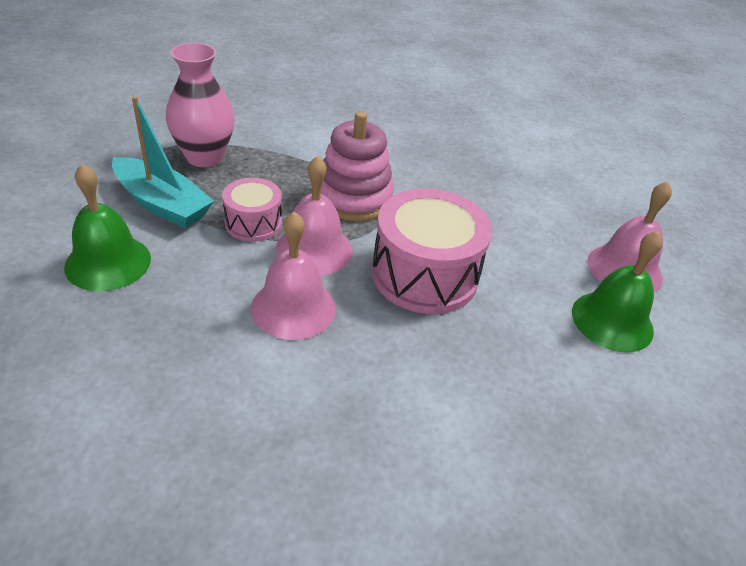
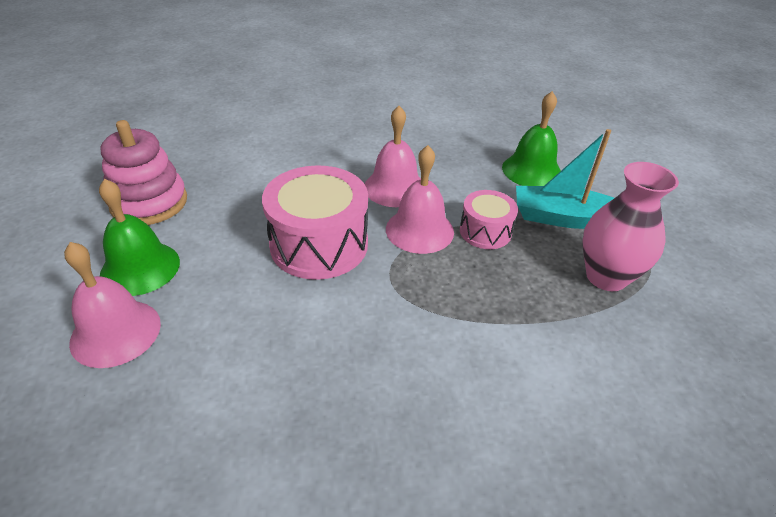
camera: 155 degrees right, 0 degrees up
pink stacking toy [321,111,394,221] -> pink stacking toy moved to [101,120,187,225]

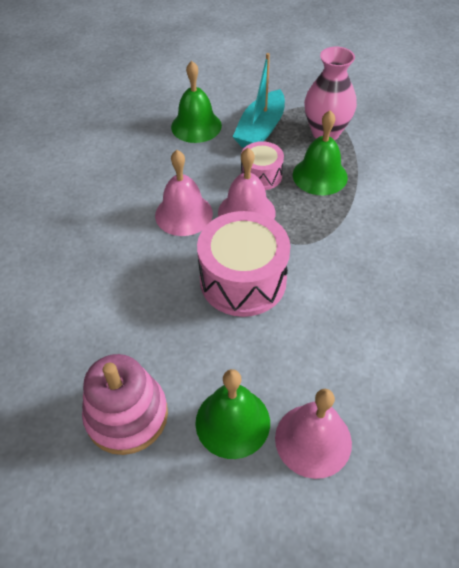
camera: 70 degrees left, 10 degrees up
none -> green bell [293,111,348,195]

